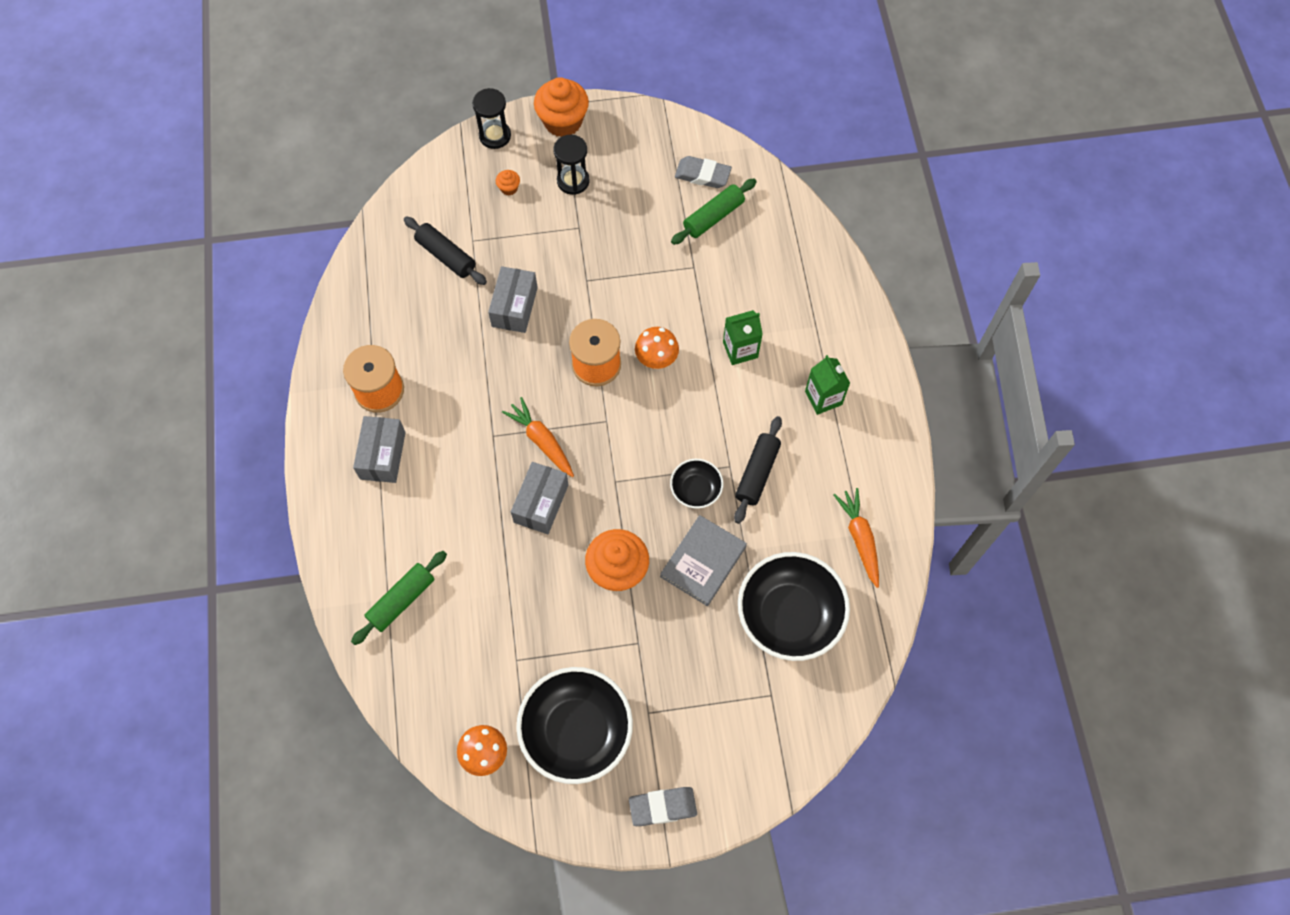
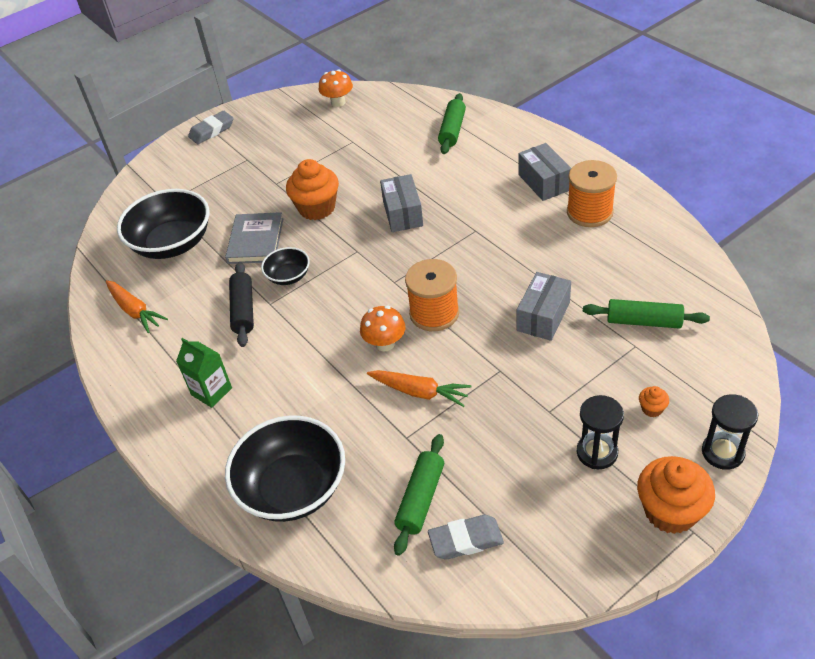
camera: 155 degrees right, 20 degrees down
black rolling pin [404,216,487,285] -> green rolling pin [583,299,710,329]
grey box [488,266,538,333] -> grey box turned 45 degrees clockwise [517,272,571,341]
orange carrot [502,397,574,477] -> orange carrot moved to [367,370,471,407]
black bowl [516,667,633,784] -> black bowl moved to [225,415,345,522]
green carton [723,310,763,365] -> none

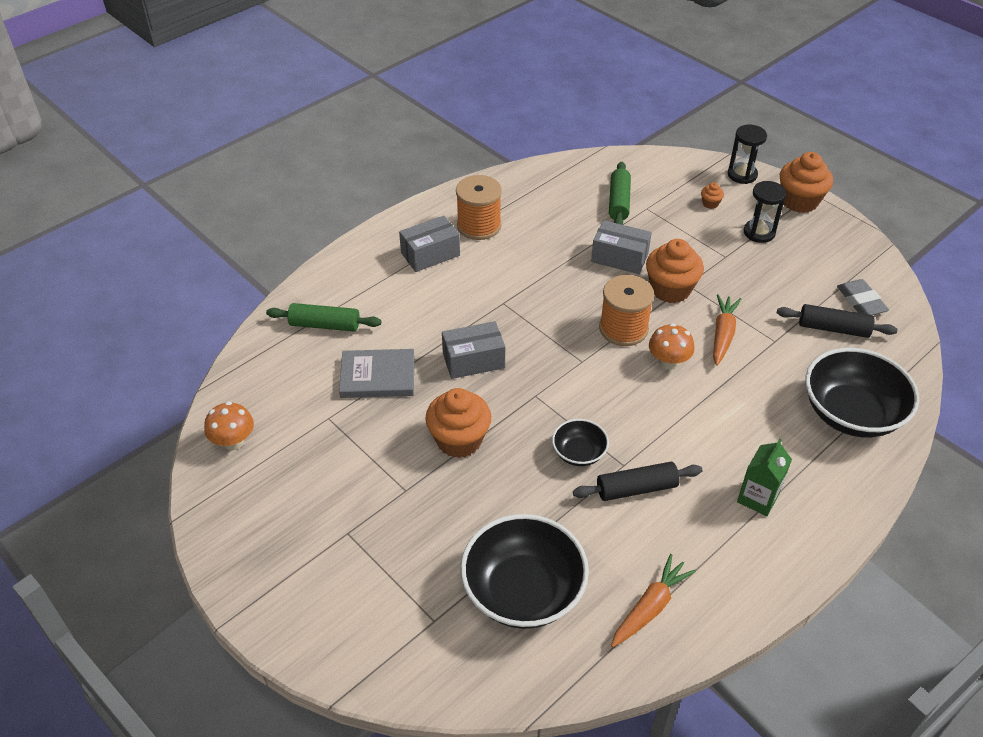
camera: 100 degrees left, 0 degrees up
grey eraser [188,111,234,144] -> none
grey book [225,212,283,264] -> grey book moved to [339,349,414,398]
green rolling pin [394,434,444,556] -> black rolling pin [777,304,898,338]
none -> orange cupcake [646,239,704,303]

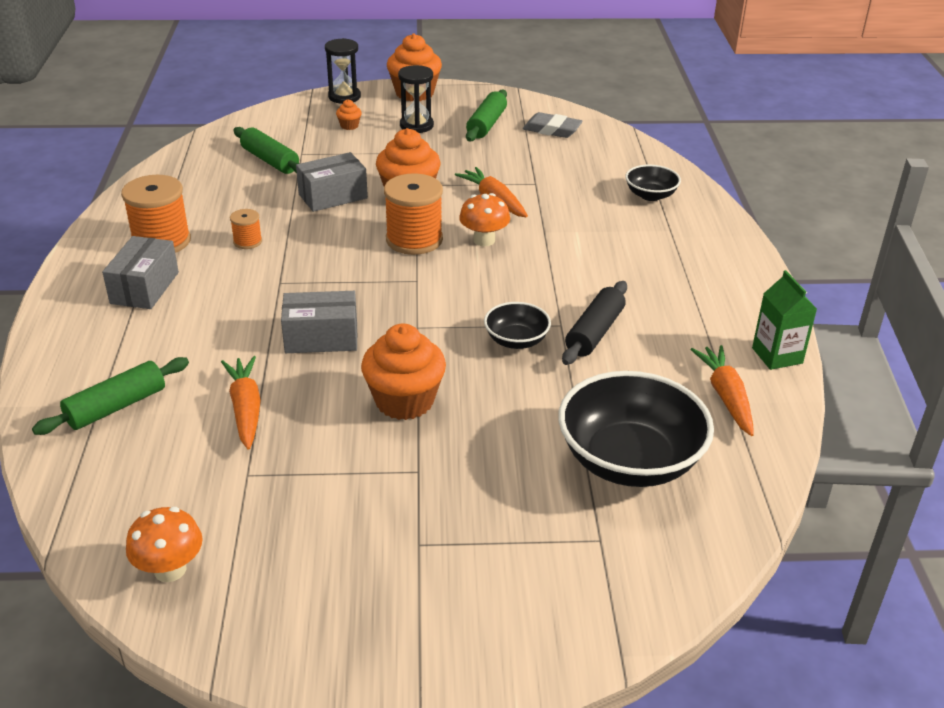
camera: 50 degrees left, 10 degrees down
grey book [339,349,414,398] -> orange carrot [221,356,261,450]
grey box [442,321,505,379] -> grey box turned 60 degrees clockwise [281,291,357,353]
green carton [737,439,792,516] -> green carton moved to [752,270,817,370]
black rolling pin [777,304,898,338] -> none
black bowl [805,348,919,438] -> black bowl [625,165,681,201], size x0.50
none -> orange spool [230,209,262,249]
none -> green rolling pin [466,90,507,141]

